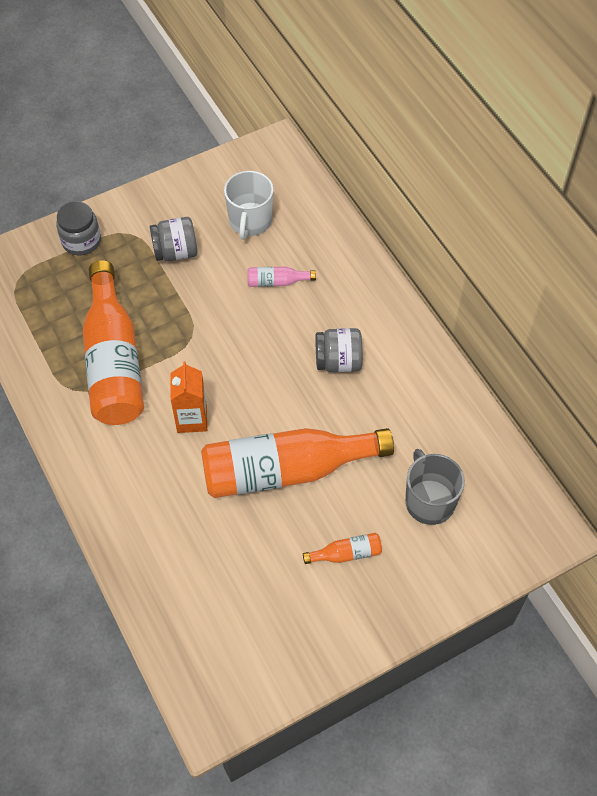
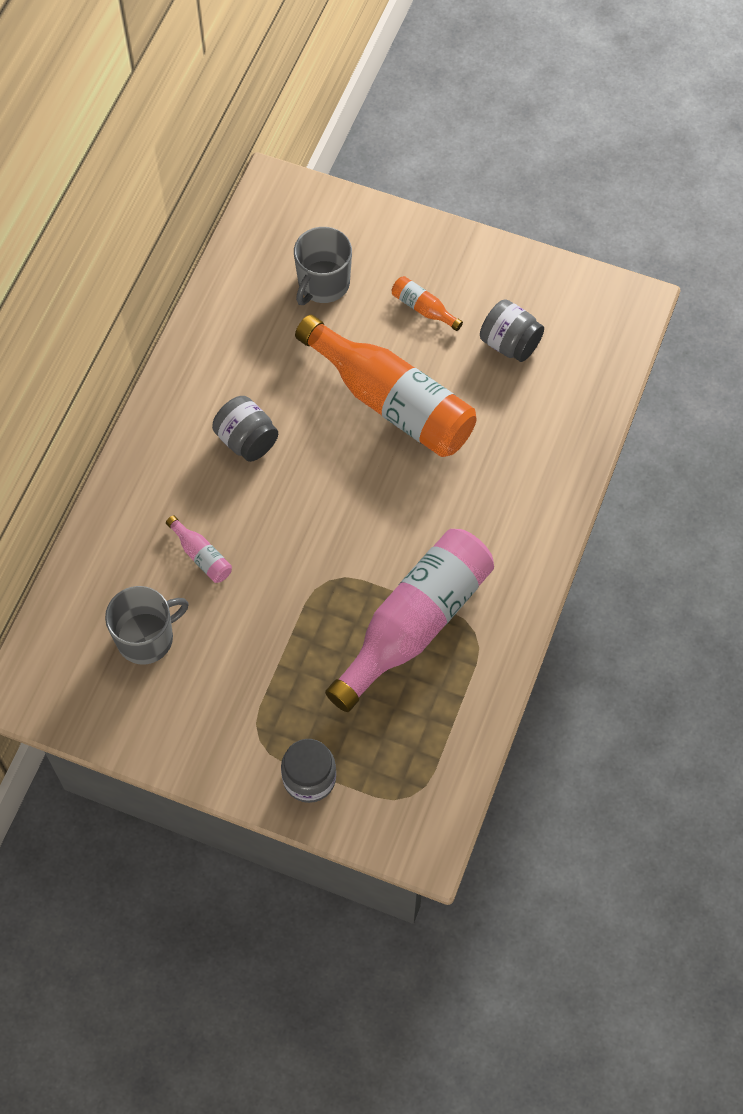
camera: 130 degrees left, 5 degrees up
orange bottle [83,260,144,425] -> pink bottle [325,529,494,712]
grey jar [150,217,197,261] -> grey jar moved to [480,299,544,362]
orange carton [170,361,207,433] -> none
white mug [224,171,274,240] -> grey mug [105,586,189,664]

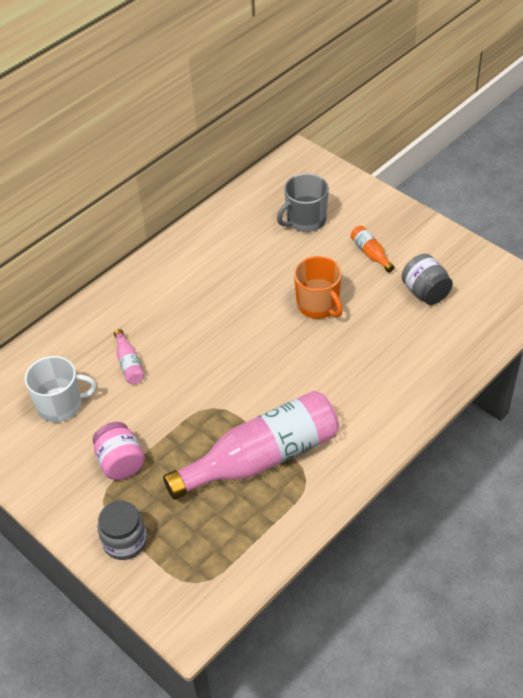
camera: 25 degrees right, 15 degrees down
grey mug [105,586,189,664] -> white mug [25,356,97,422]
grey jar [212,396,278,462] -> none
orange bottle [295,315,477,457] -> orange mug [294,256,343,319]
none -> pink jar [93,422,145,480]

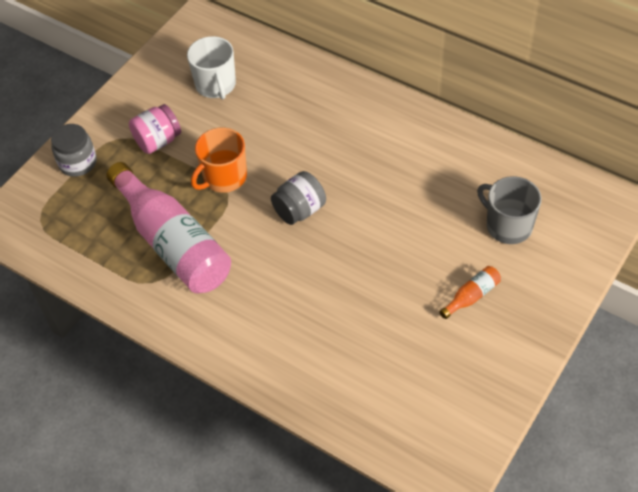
camera: 80 degrees right, 5 degrees up
pink bottle [114,329,145,384] -> none
orange mug [294,256,343,319] -> orange mug moved to [191,128,247,193]
grey jar [402,254,453,305] -> grey jar moved to [271,171,326,225]

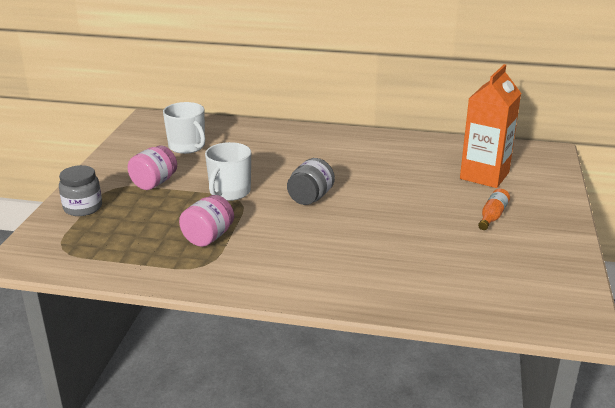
camera: 25 degrees left, 25 degrees down
pink bottle [106,162,231,293] -> pink jar [179,195,234,247]
orange mug [191,128,247,193] -> white mug [205,142,251,201]
grey mug [477,176,542,244] -> orange carton [460,64,521,188]

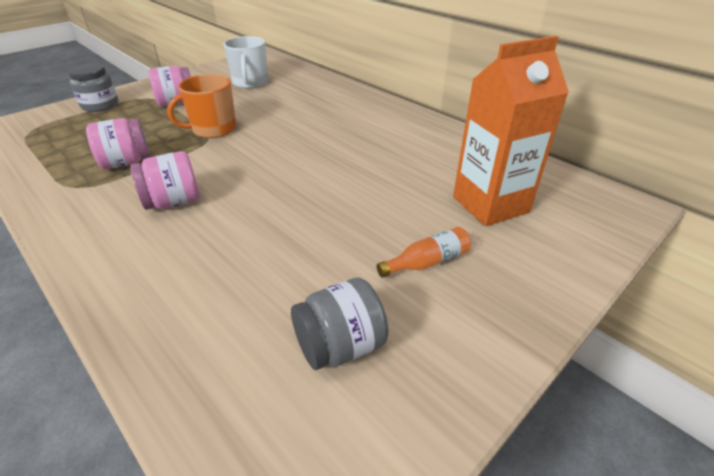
camera: 35 degrees right, 10 degrees up
white mug [205,142,251,201] -> orange mug [167,74,236,138]
grey jar [287,158,335,205] -> grey jar moved to [291,278,389,370]
none -> pink jar [130,151,200,210]

